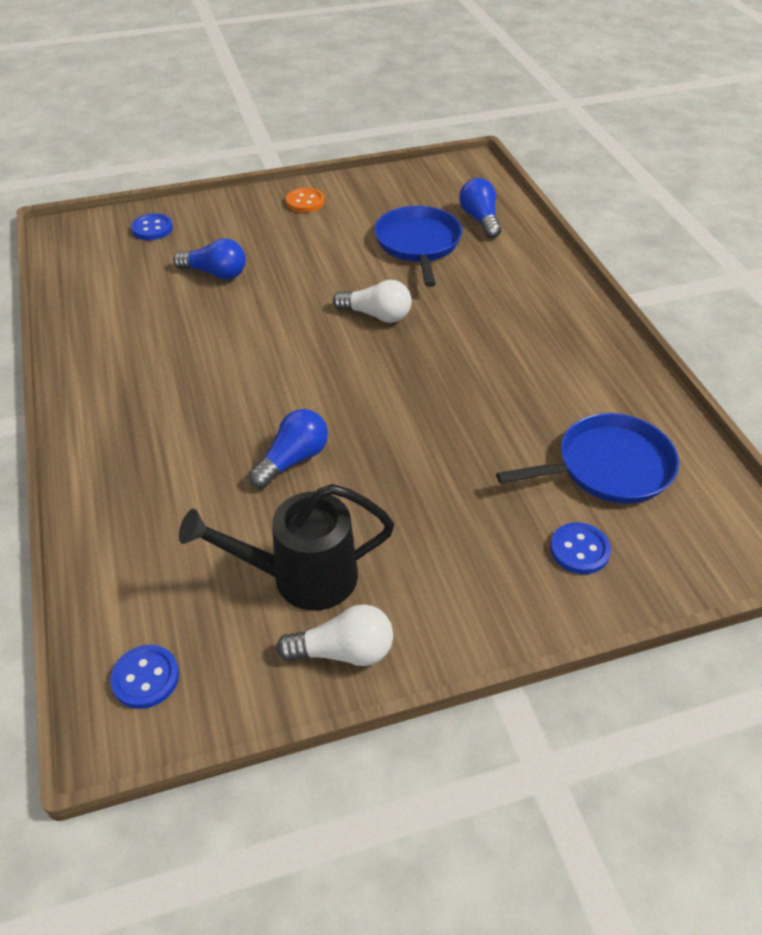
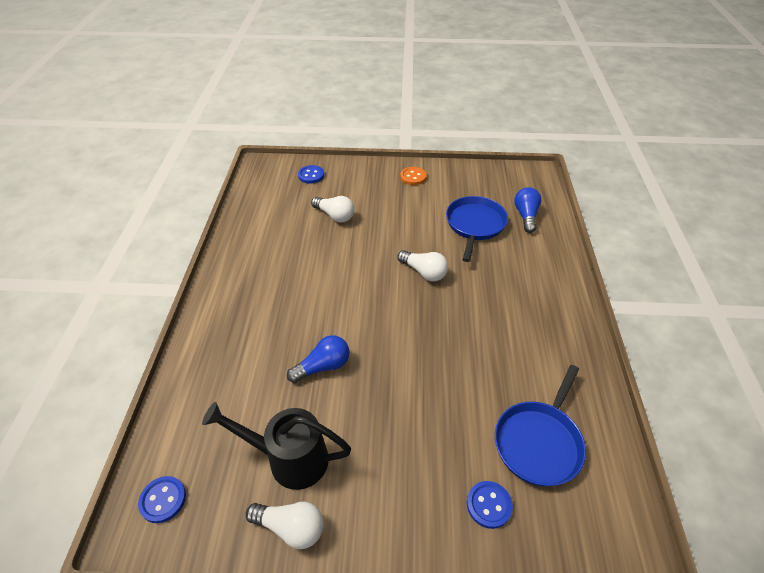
camera: 20 degrees right, 0 degrees up
blue light bulb [173,239,246,280] -> white light bulb [311,196,354,223]
blue pan [496,413,679,503] -> blue pan turned 120 degrees clockwise [495,365,586,486]

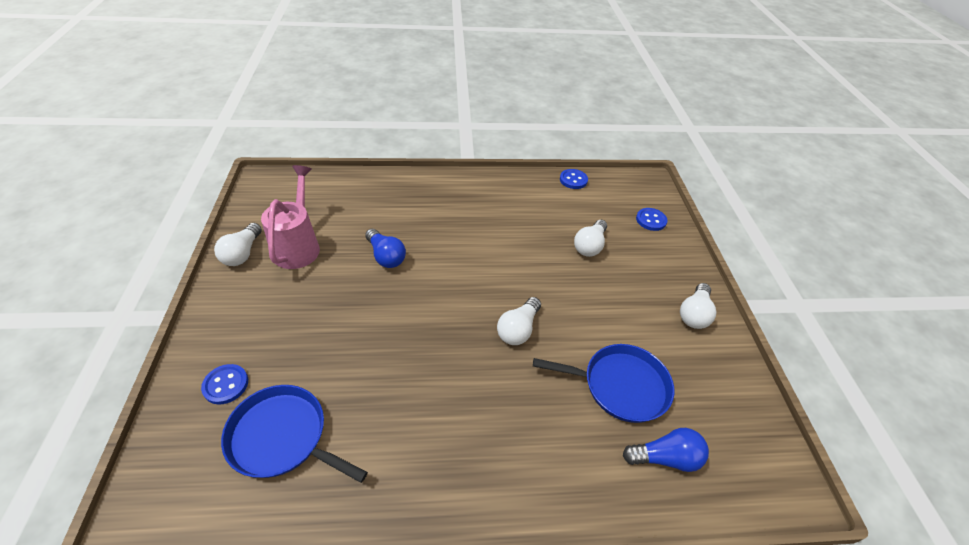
camera: 80 degrees right, 0 degrees up
blue button [138,476,186,523] -> blue button moved to [560,169,588,189]
black watering can [202,402,351,490] -> pink watering can [261,165,320,269]
orange button [400,167,427,185] -> white light bulb [680,283,716,329]

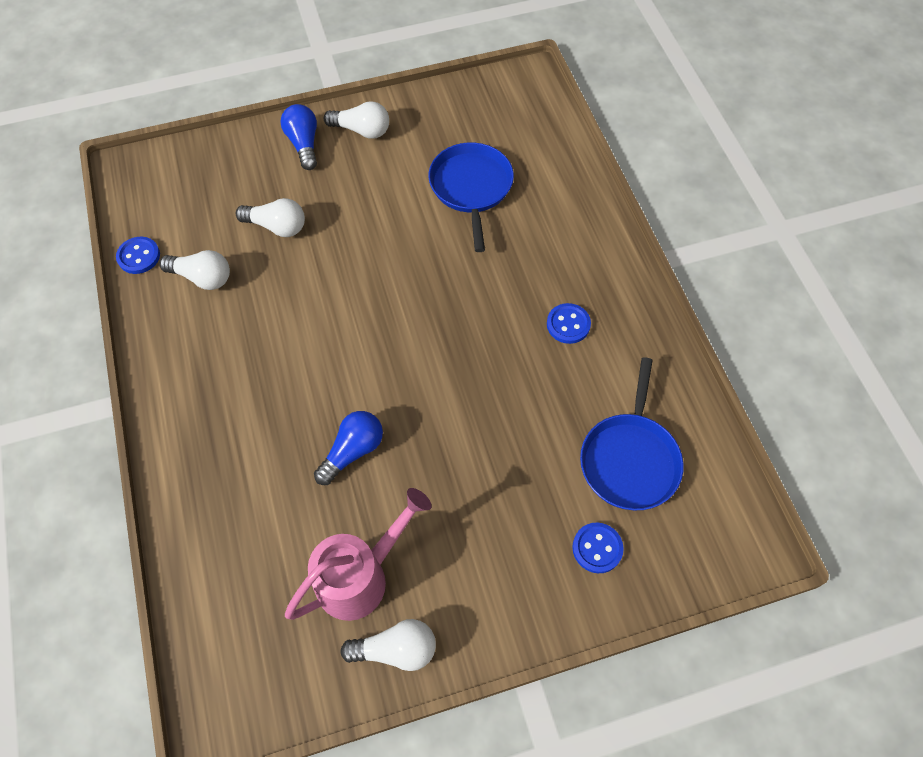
camera: 100 degrees left, 15 degrees up
pink watering can [261,165,320,269] -> pink watering can turned 150 degrees clockwise [285,488,432,621]
white light bulb [497,297,541,345] -> white light bulb moved to [160,250,230,290]
blue light bulb [623,428,709,472] -> blue light bulb moved to [281,104,317,170]
blue button [636,208,668,231] -> blue button moved to [547,303,591,344]

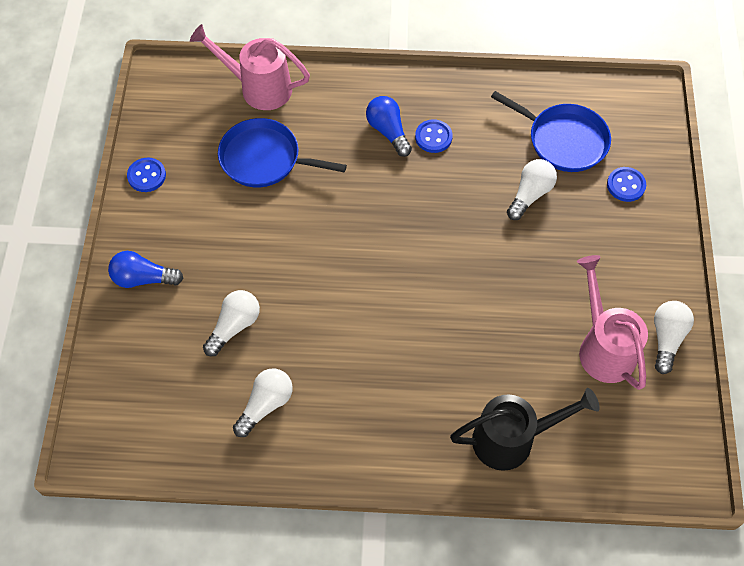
camera: 70 degrees left, 0 degrees up
blue button [116,237,160,274] -> blue button moved to [127,158,166,192]
blue light bulb [314,411,383,485] -> blue light bulb moved to [366,96,412,157]
white light bulb [324,101,389,139] -> white light bulb moved to [507,159,557,220]
none -> pink watering can [190,24,310,110]
none -> black watering can [450,388,600,471]

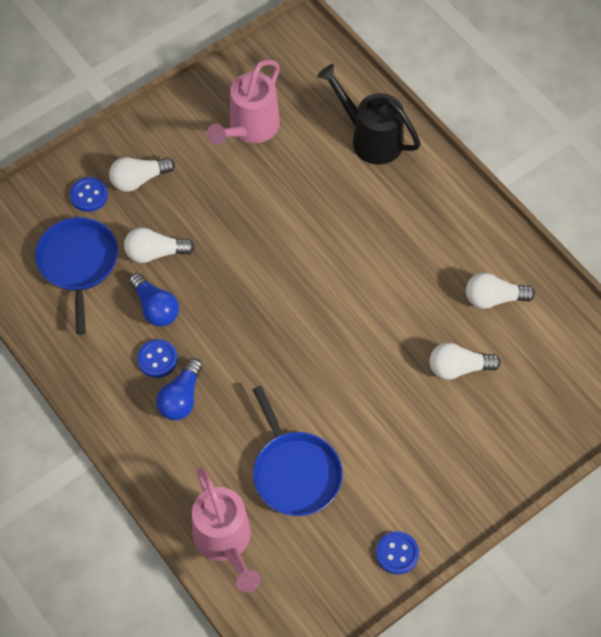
camera: 130 degrees left, 0 degrees up
blue light bulb [108,251,183,288] -> blue light bulb moved to [129,273,179,327]
white light bulb [654,301,694,374] -> white light bulb moved to [109,157,175,192]

